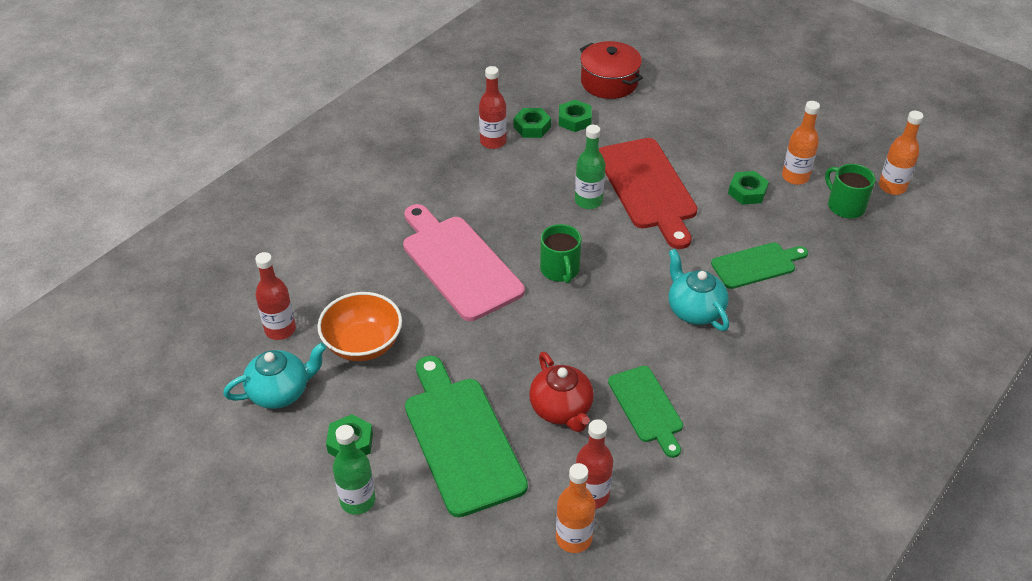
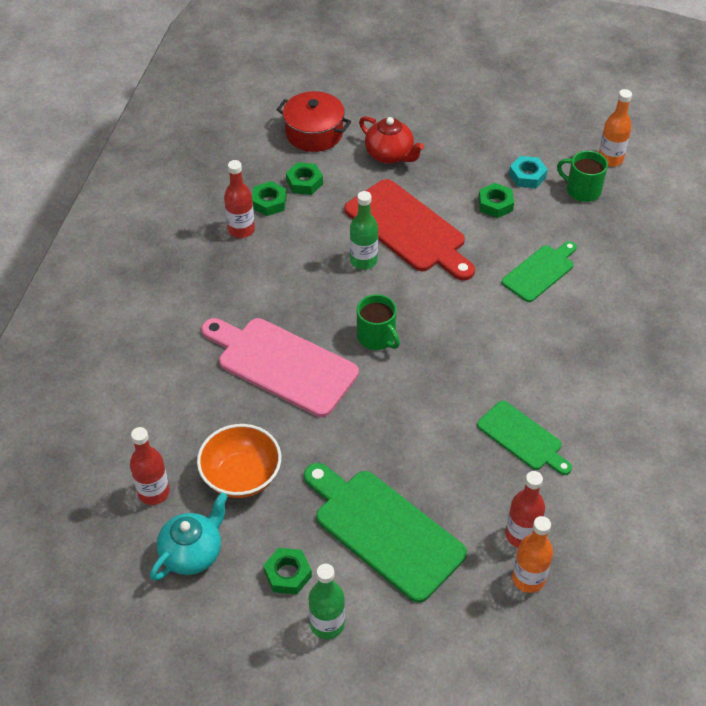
camera: 25 degrees left, 5 degrees up
red teapot [529,352,594,432] -> red teapot moved to [359,116,424,164]
turquoise teapot [669,249,729,331] -> none
orange bottle [782,101,820,185] -> turquoise nut [509,156,548,188]

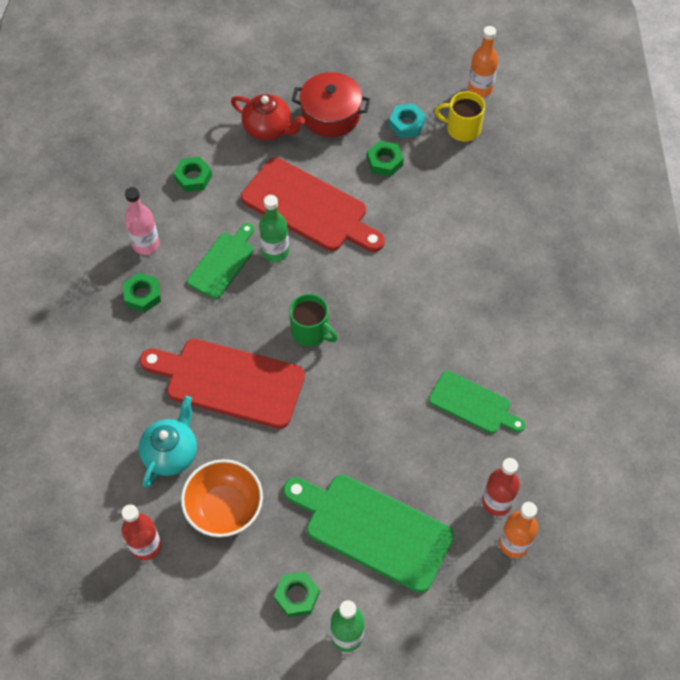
camera: 15 degrees left, 10 degrees up
turquoise teapot [150,492,228,581] -> turquoise teapot moved to [139,396,197,488]
pink cutting board [202,318,359,417] -> red cutting board [139,339,305,429]
red bottle [224,160,255,238] -> pink bottle [125,187,159,255]
green nut [252,181,287,216] -> green nut moved to [123,273,161,313]
red pot [276,91,351,152] -> red pot moved to [292,72,370,137]
green cutting board [502,241,577,302] -> green cutting board moved to [187,223,254,299]
green mug [557,151,608,202] -> yellow mug [435,91,485,142]

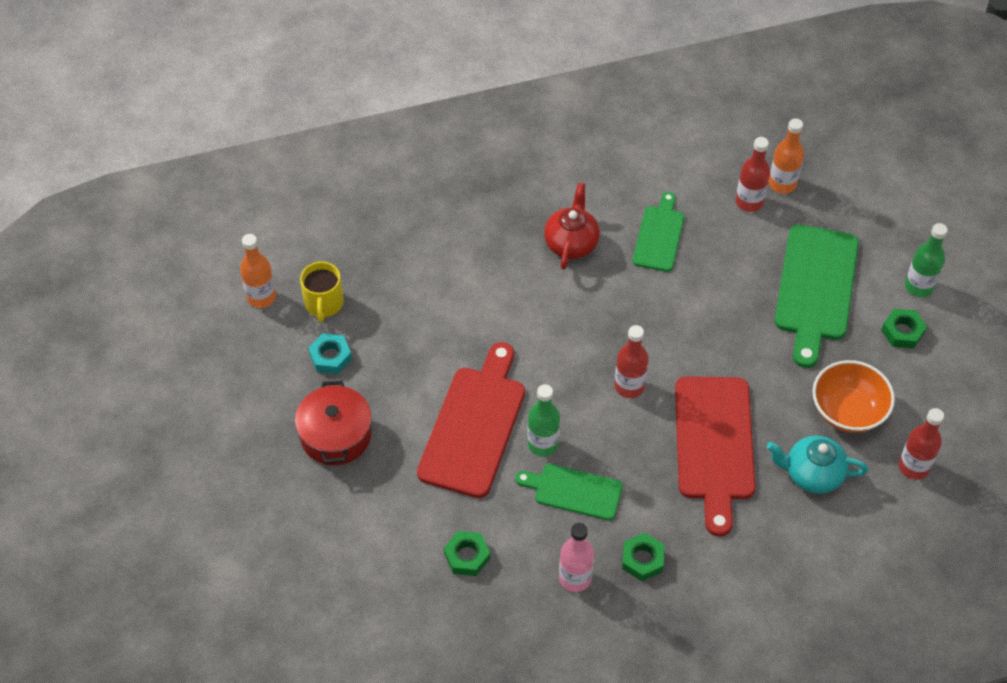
camera: 105 degrees left, 5 degrees down
red teapot [231,94,305,140] -> red teapot moved to [544,183,600,270]
green mug [289,294,338,346] -> red bottle [614,325,649,398]
green nut [367,141,404,177] -> none

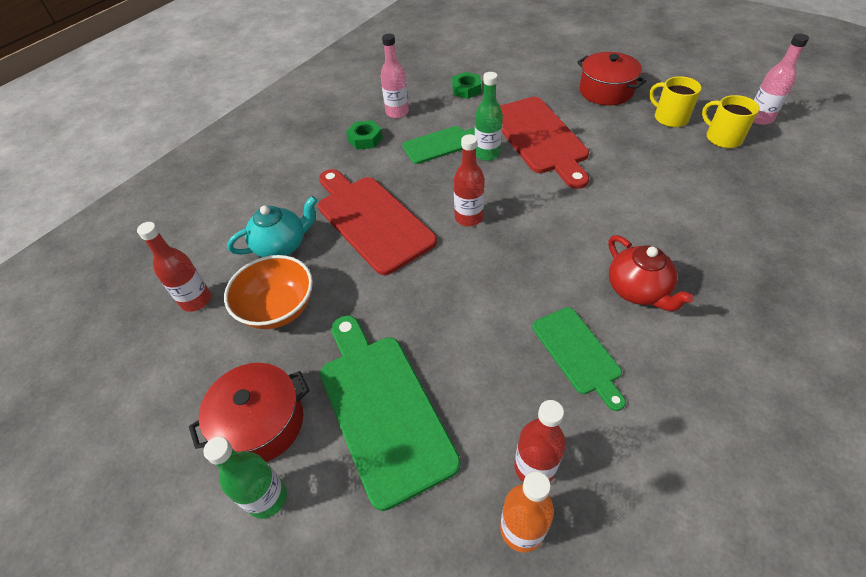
camera: 145 degrees right, 5 degrees down
orange bottle [240,234,276,308] -> pink bottle [753,34,809,125]
turquoise nut [308,333,352,374] -> yellow mug [649,76,702,127]
green nut [881,308,927,349] -> red pot [189,363,309,462]

